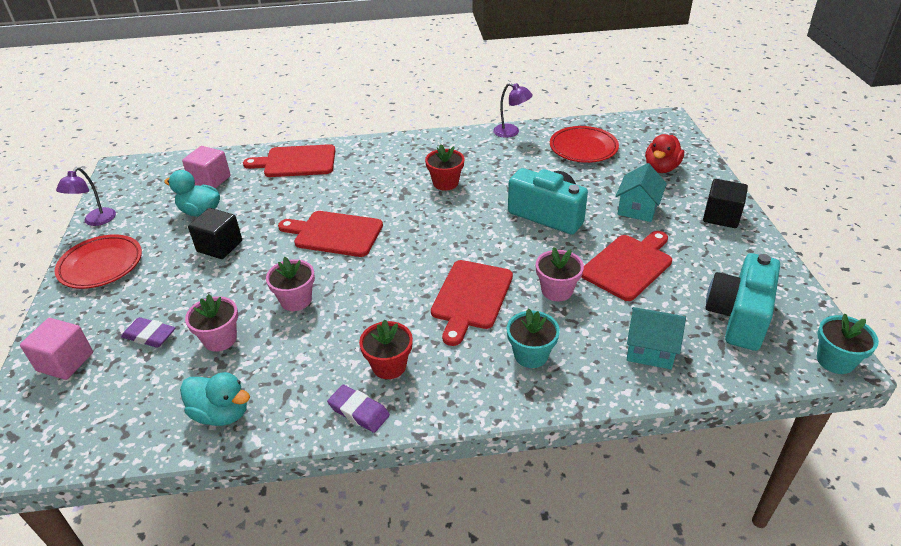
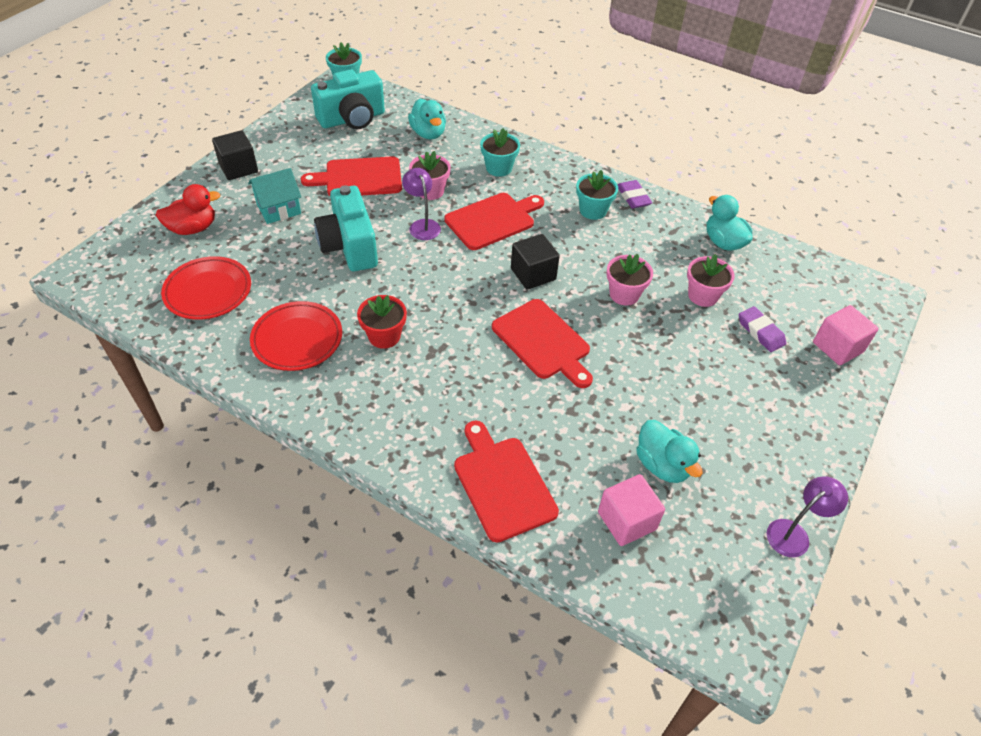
camera: 145 degrees left, 10 degrees up
red plate [55,234,142,289] -> red plate moved to [250,301,342,371]
black cube [188,208,242,259] -> black cube moved to [511,234,560,290]
red cutting board [243,144,335,177] -> red cutting board turned 150 degrees counterclockwise [454,420,559,543]
red flower pot [359,320,413,379] -> turquoise flower pot [576,170,618,220]
purple lamp [493,83,533,138] -> purple lamp moved to [402,168,441,240]
turquoise house [627,307,686,369] -> turquoise duck [408,99,446,139]

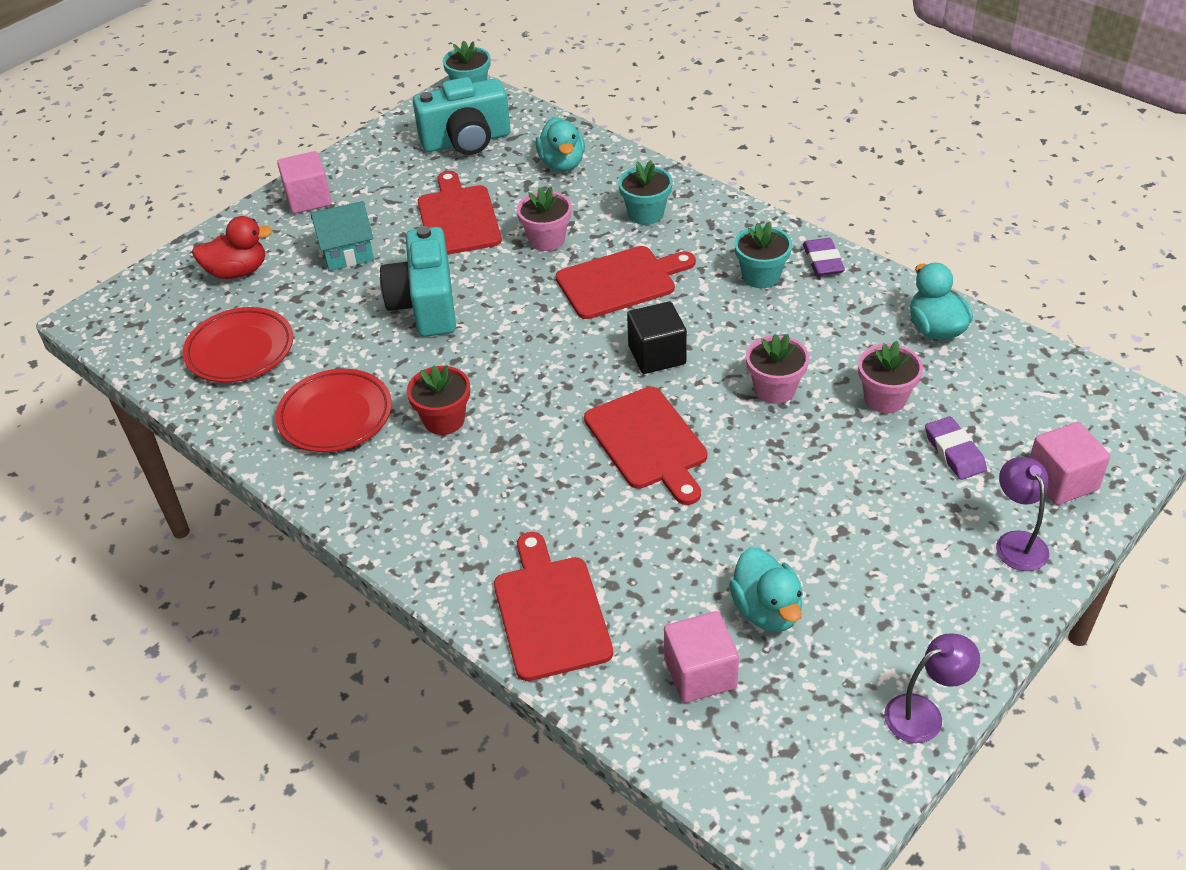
camera: 15 degrees right, 5 degrees down
black cube [212,130,258,180] -> pink cube [277,151,332,214]
red cutting board [301,156,402,196] -> red cutting board turned 75 degrees clockwise [418,171,502,255]
purple lamp [402,168,441,240] -> purple lamp moved to [996,457,1049,571]

